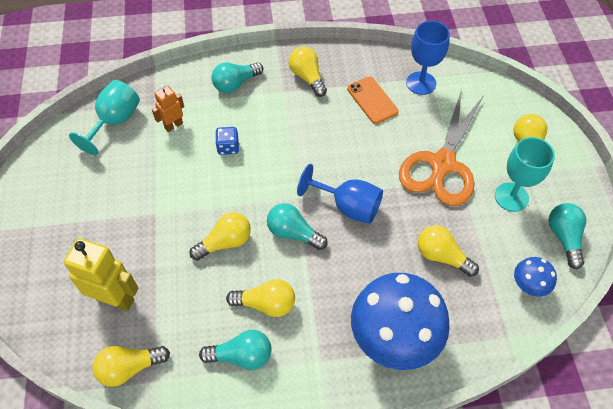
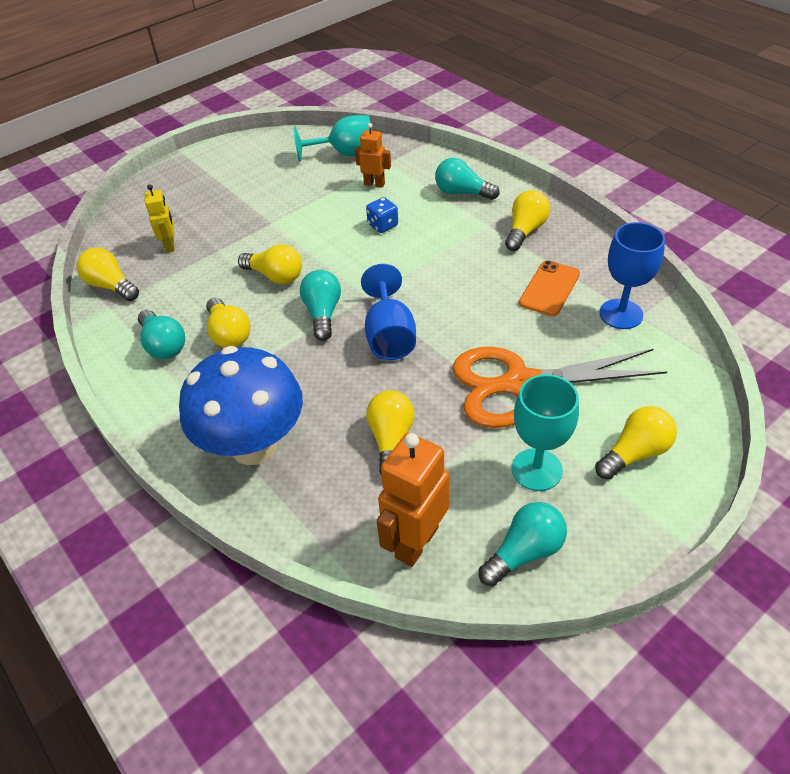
camera: 60 degrees right, 10 degrees down
yellow robot [64,238,138,311] -> yellow robot [145,184,175,253], size x0.59
blue mushroom [514,257,557,297] -> orange robot [377,433,449,567]

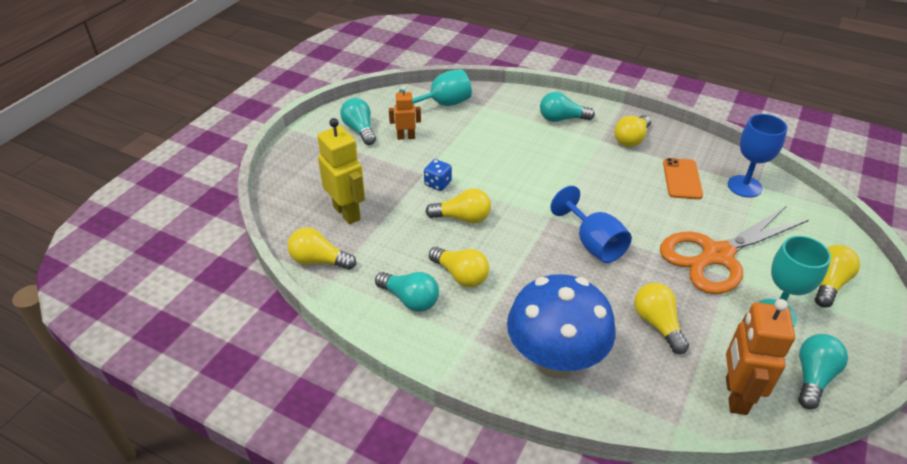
camera: 25 degrees left, 5 degrees down
yellow robot [145,184,175,253] -> yellow robot [317,118,365,224], size x1.70
turquoise light bulb [300,270,341,341] -> turquoise light bulb moved to [340,98,376,145]
orange robot [355,123,391,188] -> orange robot moved to [389,86,421,140]
blue dice [366,197,398,233] -> blue dice moved to [424,159,452,191]
yellow light bulb [505,190,550,251] -> yellow light bulb turned 150 degrees counterclockwise [614,115,651,147]

